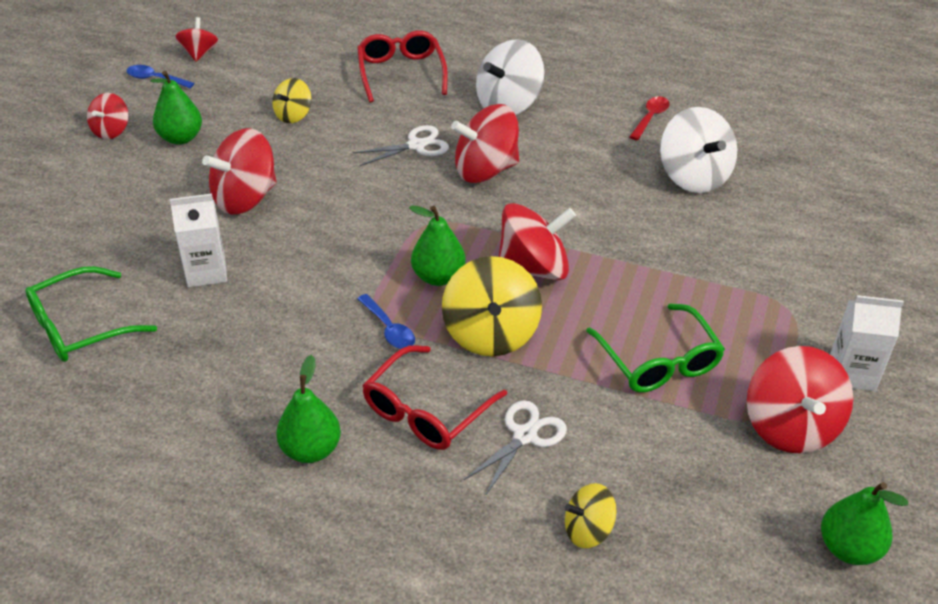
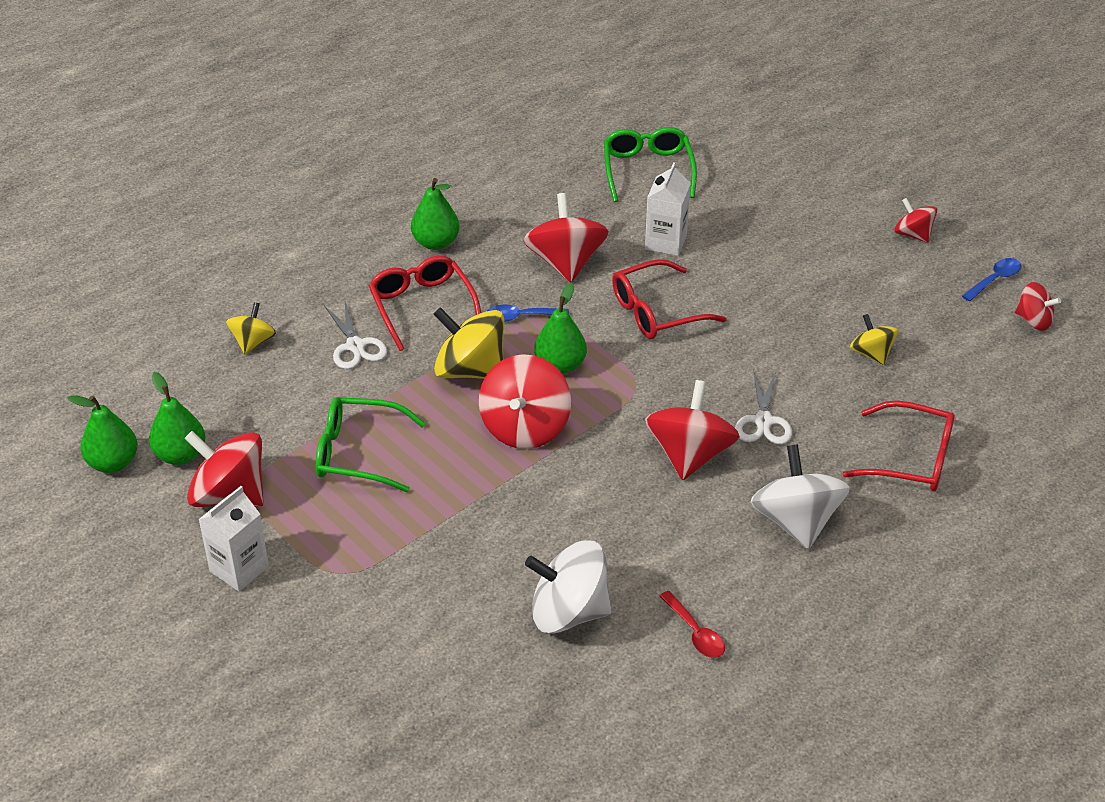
camera: 120 degrees right, 0 degrees up
green pear [150,71,202,145] -> green pear moved to [149,372,205,465]
red spinning top [202,128,277,215] -> red spinning top moved to [524,193,608,283]
none -> red glasses [612,259,727,339]

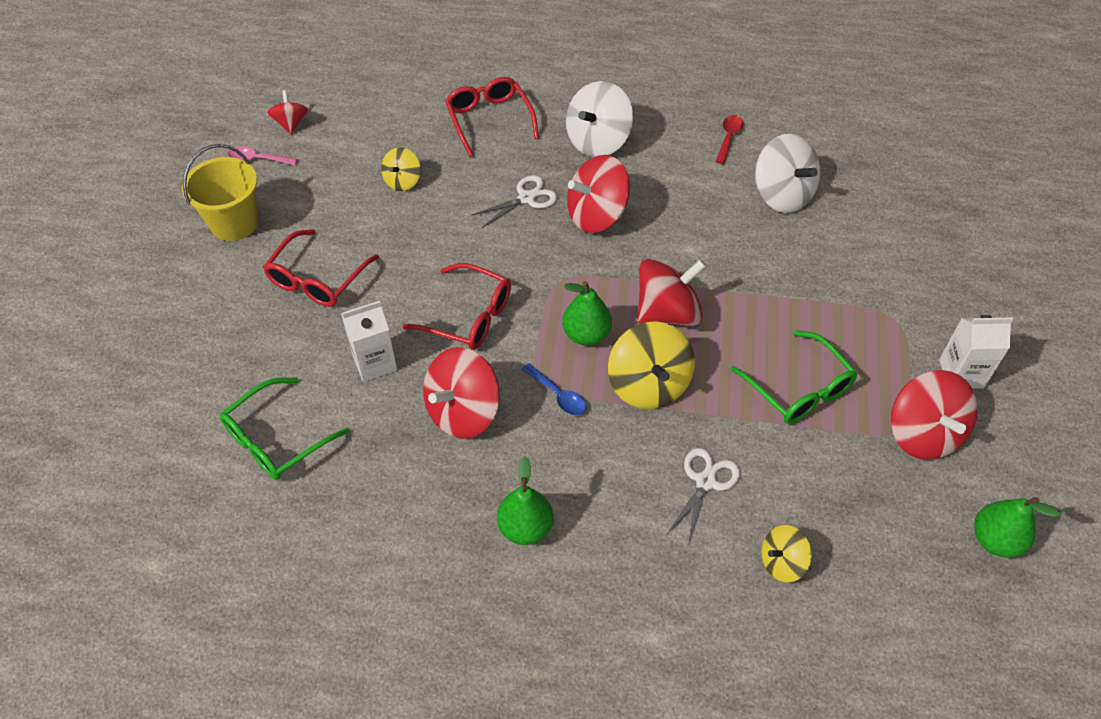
camera: 130 degrees left, 10 degrees up
green pear [149,372,205,465] -> none
red glasses [369,255,481,351] -> red glasses moved to [263,229,379,307]
red spinning top [894,198,937,243] -> yellow bucket [182,144,258,241]
blue spoon [962,258,1021,301] -> pink spoon [228,146,297,165]

